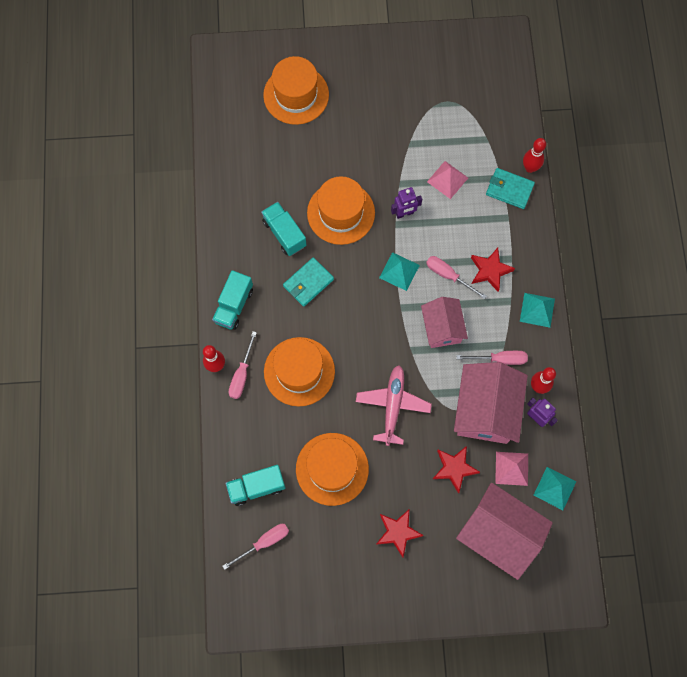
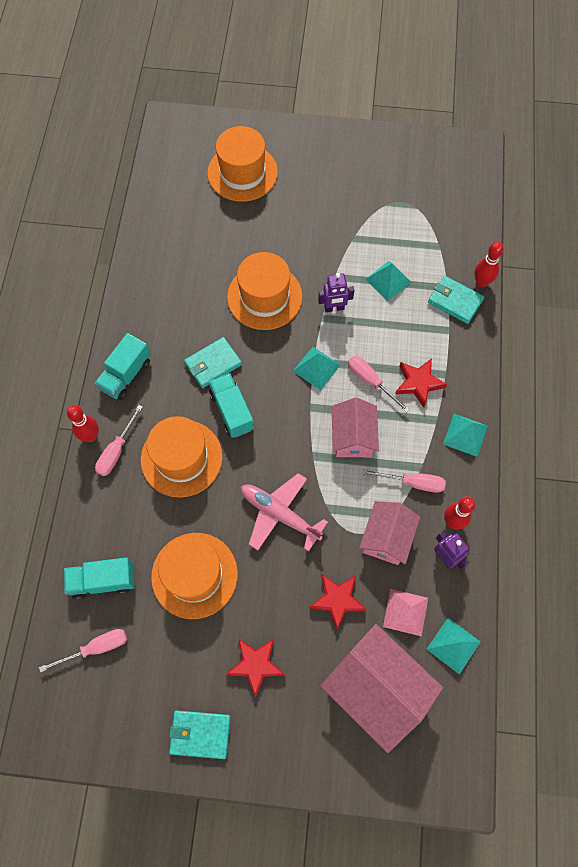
camera: 10 degrees right, 5 degrees down
turquoise truck [261,202,306,256] -> turquoise truck moved to [209,373,254,438]
pink plane [356,365,432,446] -> pink plane turned 75 degrees counterclockwise [241,473,328,552]
pink pyramid [427,161,468,199] -> turquoise pyramid [365,261,411,301]
pink house [454,362,528,444] -> pink house [359,501,420,565], size x0.62
none -> turquoise wallet [169,710,231,759]

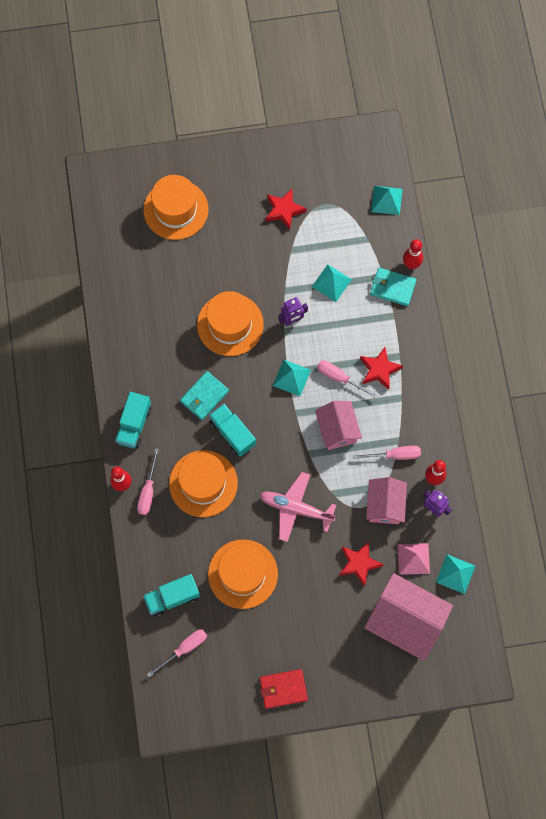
camera: 15 degrees left, 5 degrees up
turquoise wallet [169,710,231,759] -> red wallet [260,669,308,709]
red star [226,639,285,697] -> red star moved to [266,189,307,230]
turquoise pyramid [443,414,488,457] -> turquoise pyramid moved to [371,186,402,215]

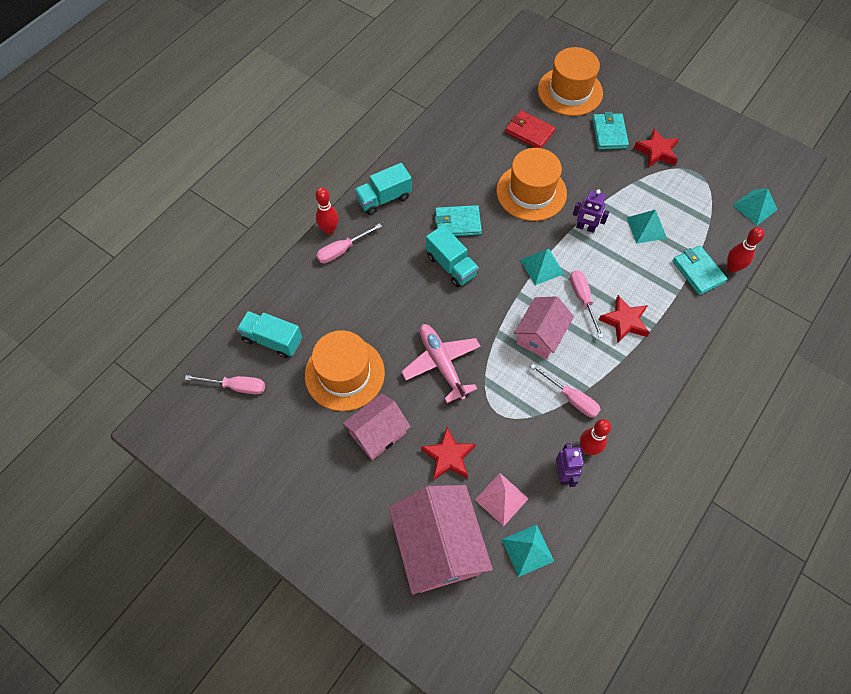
camera: 45 degrees right, 10 degrees down
orange hat [169,450,238,517] -> none
turquoise truck [209,404,256,457] -> turquoise truck turned 135 degrees clockwise [426,225,479,287]
red wallet [260,669,308,709] -> red wallet moved to [505,110,555,148]
pink house [366,477,407,524] -> pink house moved to [342,393,411,460]
none -> turquoise wallet [592,112,629,150]

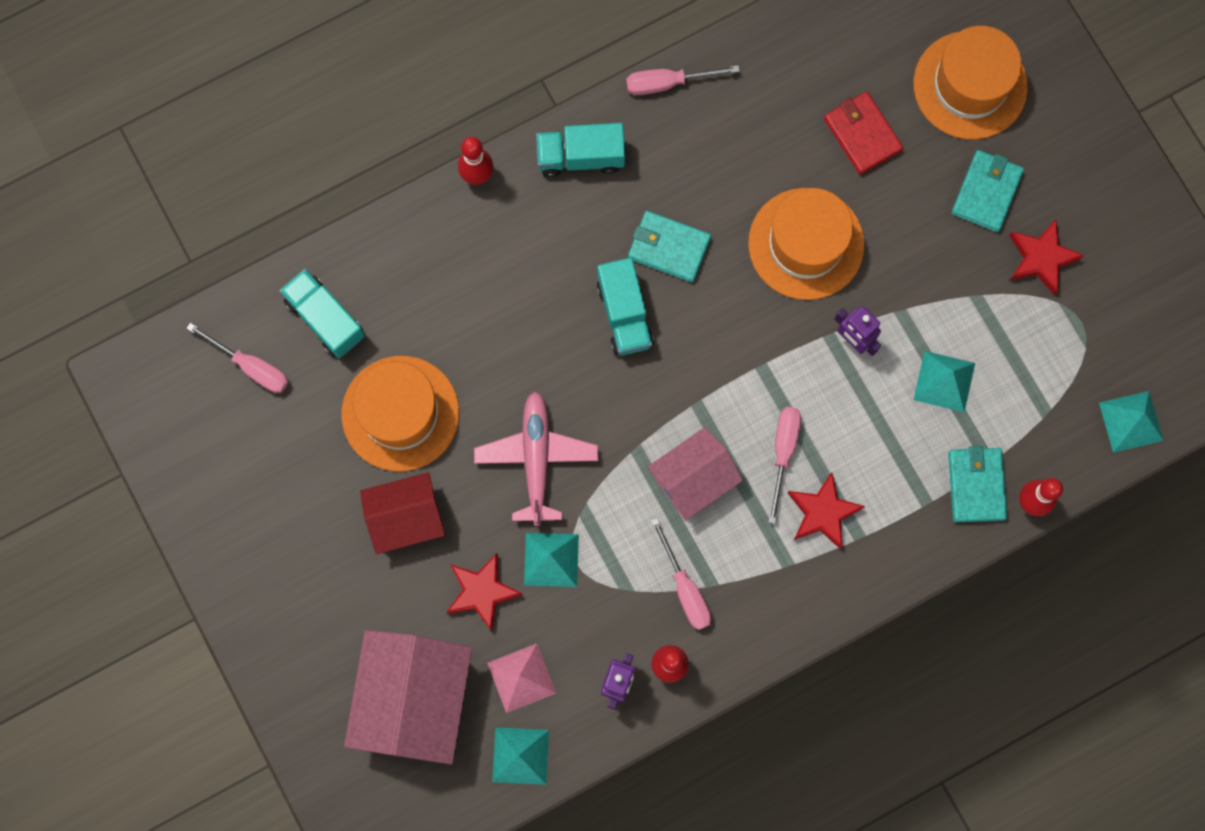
camera: 25 degrees right, 15 degrees up
pink screwdriver [316,223,382,263] -> pink screwdriver moved to [626,65,740,95]
pink house [342,393,411,460] -> red house [360,472,445,554]
turquoise pyramid [520,249,564,285] -> turquoise pyramid moved to [524,533,579,587]

